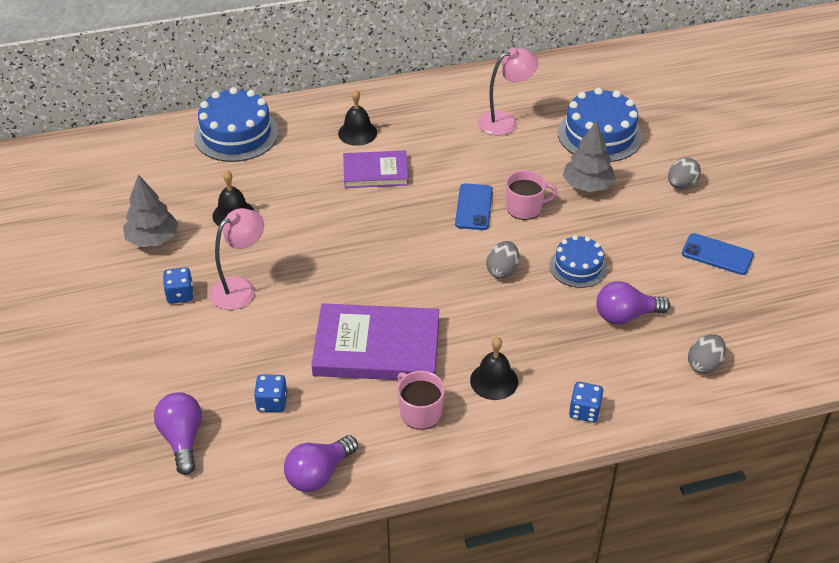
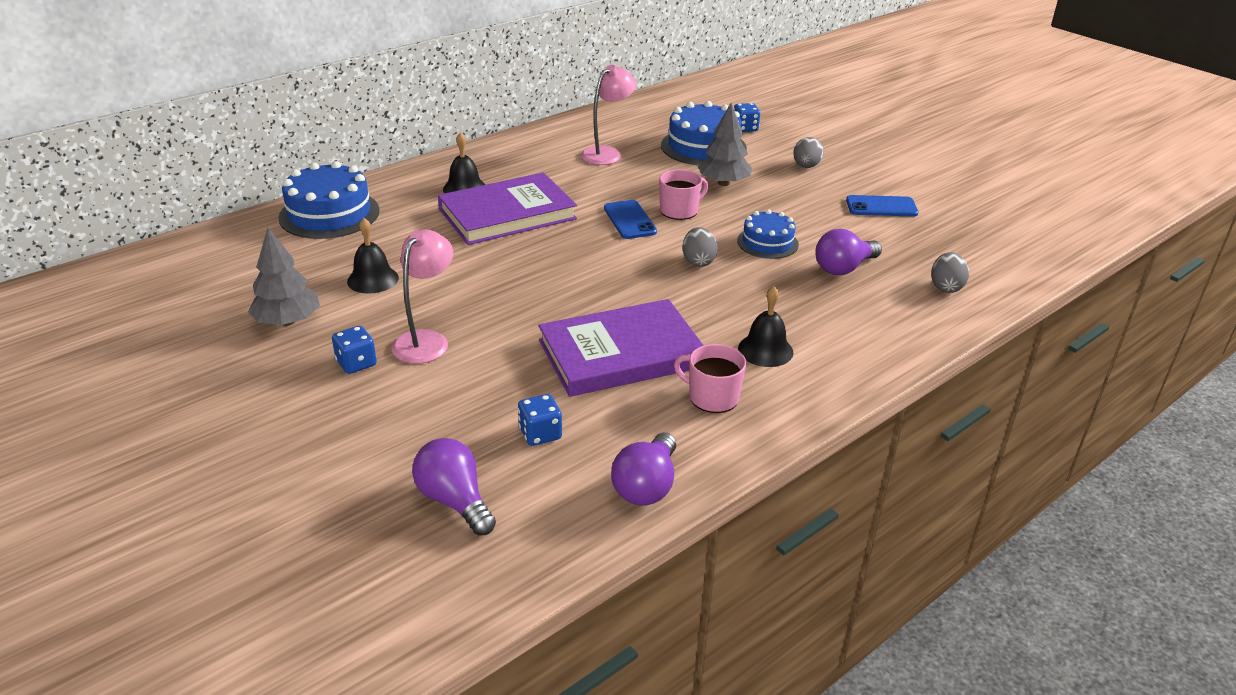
camera: 25 degrees left, 10 degrees down
purple book [343,151,409,188] -> purple book [438,172,577,245], size x1.64
blue dice [569,382,604,423] -> blue dice moved to [734,103,760,132]

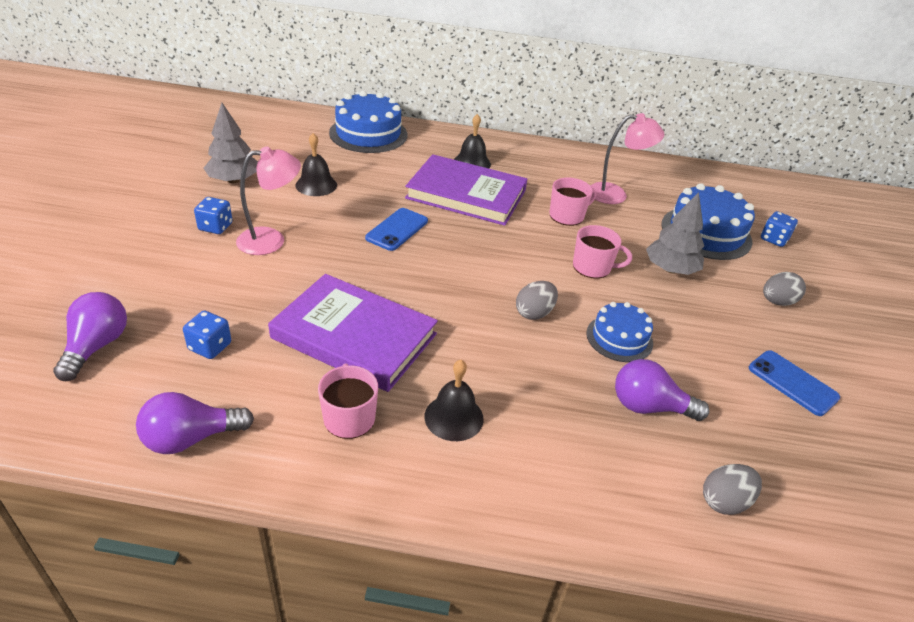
camera: 45 degrees right, 5 degrees up
blue phone [604,200,657,239] -> blue phone moved to [365,208,428,251]
none -> pink mug [549,178,596,226]

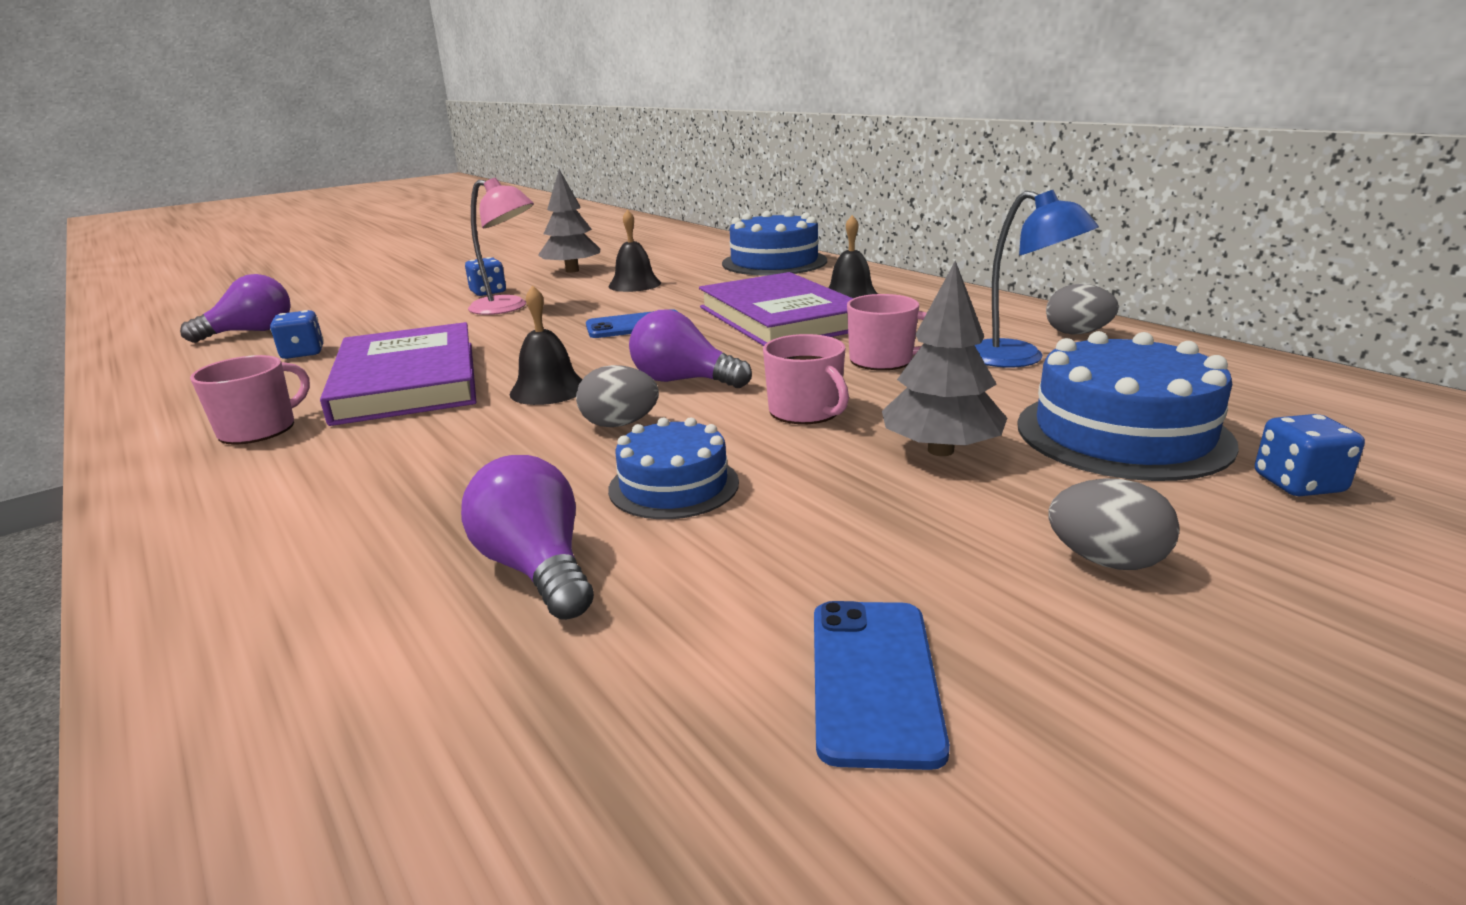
camera: 50 degrees right, 15 degrees down
purple light bulb [136,392,254,454] -> purple light bulb moved to [629,310,752,388]
black bell [424,360,484,441] -> black bell moved to [510,285,582,405]
pink lamp [590,113,665,204] -> blue lamp [975,190,1099,368]
grey egg [703,464,762,515] -> grey egg moved to [1046,284,1119,334]

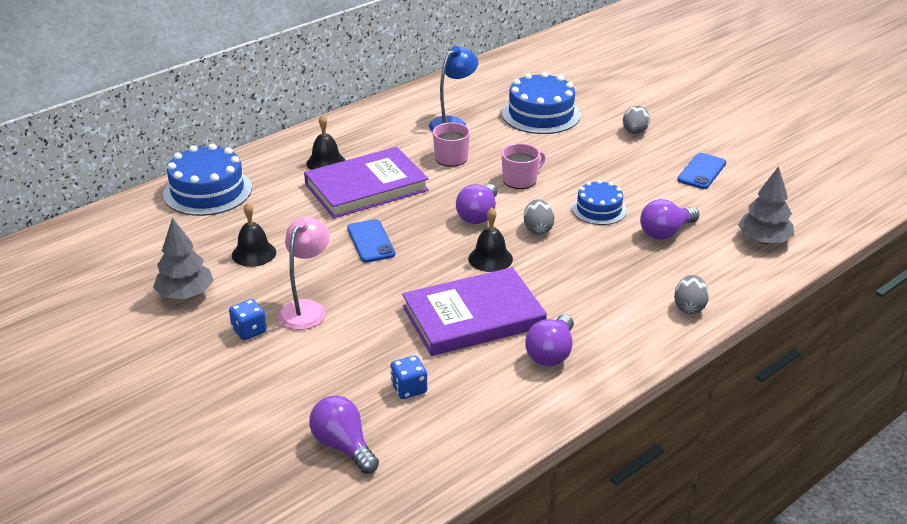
camera: 95 degrees left, 10 degrees up
pink mug [190,355,310,445] -> purple light bulb [525,314,574,366]
blue phone [814,601,950,770] -> blue phone turned 60 degrees counterclockwise [677,153,726,189]
grey tree [882,260,1007,456] -> grey tree moved to [738,166,794,244]
grey egg [1046,284,1119,334] -> grey egg moved to [674,275,709,314]
blue dice [1255,414,1365,496] -> none

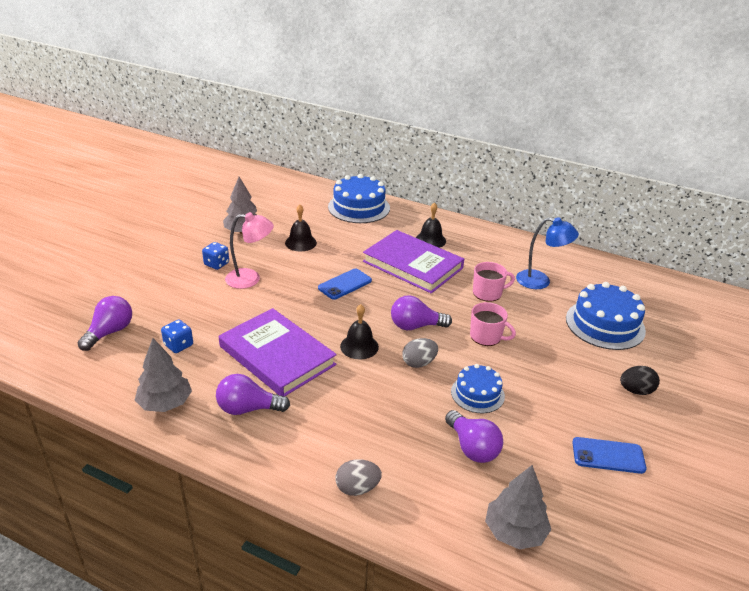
camera: 65 degrees right, 0 degrees up
grey egg [623,106,650,134] -> black egg [620,366,660,395]
purple light bulb [640,199,699,240] -> purple light bulb turned 150 degrees counterclockwise [445,410,503,463]
none -> grey tree [135,338,192,412]

